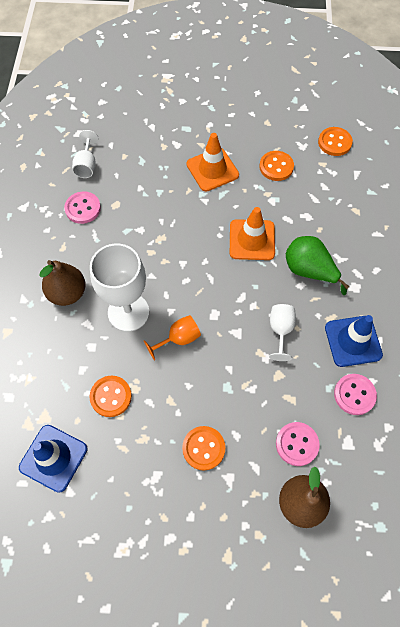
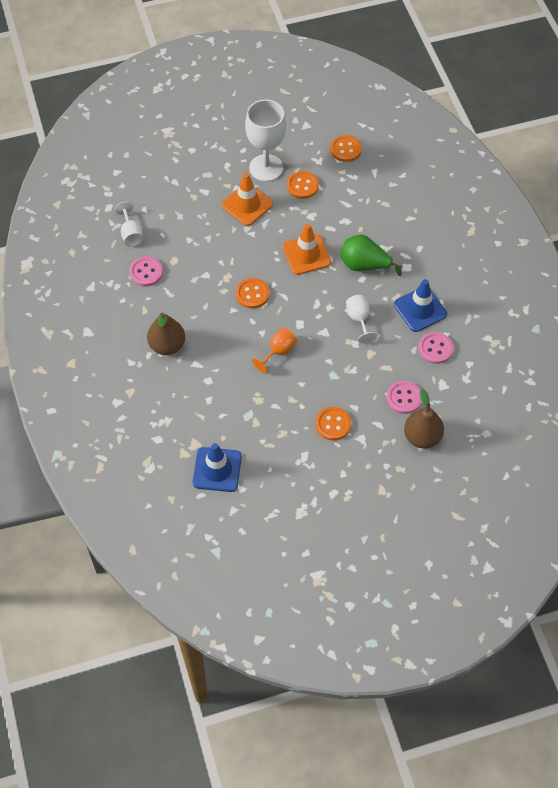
camera: 20 degrees left, 5 degrees down
white goblet [90,244,149,332] -> white goblet moved to [245,100,286,182]
orange button [90,376,132,417] -> orange button moved to [236,278,269,309]

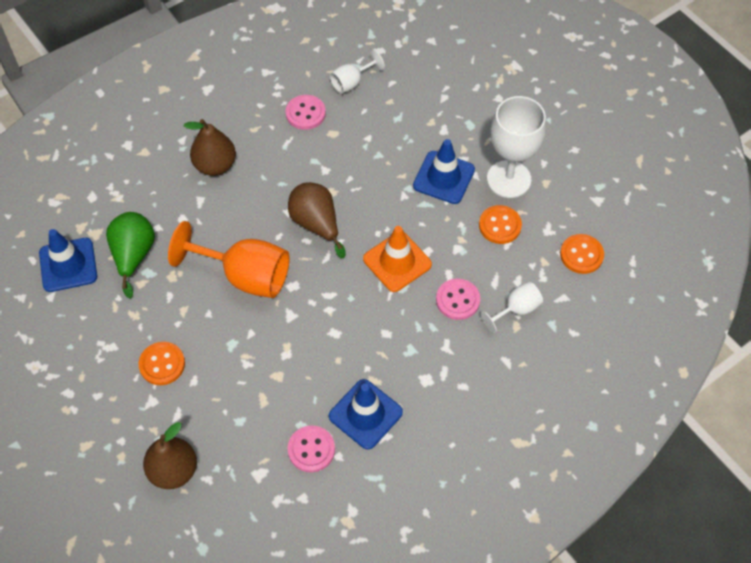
camera: 70 degrees right, 0 degrees up
orange traffic cone [221,173,273,226] -> blue traffic cone [413,139,475,204]
orange button [236,278,269,309] -> brown pear [288,182,346,258]
orange goblet [252,328,297,373] -> orange goblet [168,221,290,298], size x1.91
green pear [341,235,402,276] -> green pear moved to [106,212,155,299]
white goblet [346,295,377,343] -> white goblet moved to [481,282,543,333]
pink button [386,381,422,414] -> pink button moved to [436,279,480,320]

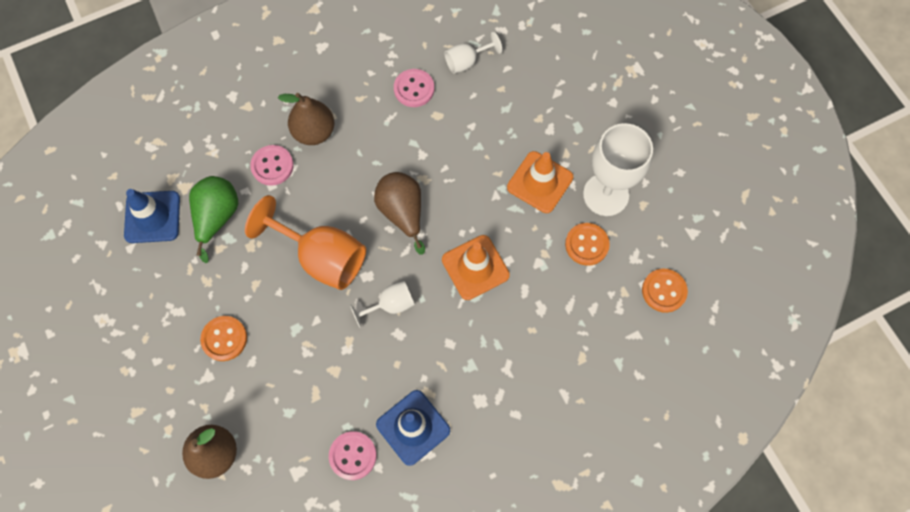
camera: 10 degrees right, 10 degrees up
blue traffic cone [413,139,475,204] -> orange traffic cone [507,151,573,213]
pink button [436,279,480,320] -> pink button moved to [250,145,294,186]
white goblet [481,282,543,333] -> white goblet moved to [350,281,415,328]

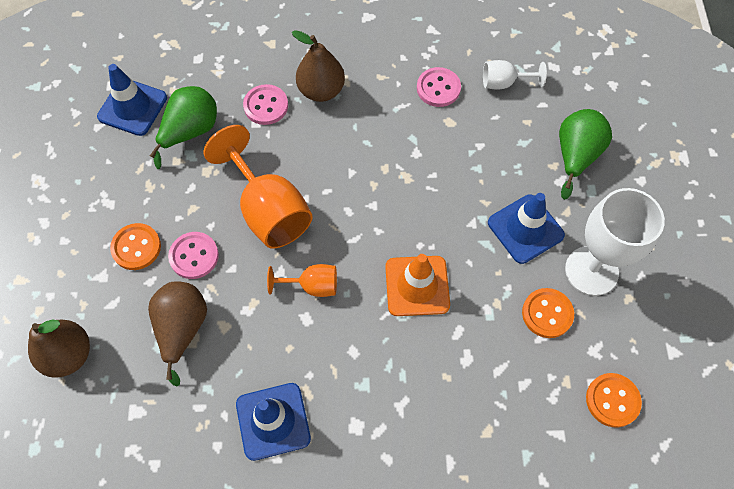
camera: 25 degrees right, 5 degrees down
pink button [329,431,377,480] -> pink button moved to [168,232,219,279]
white goblet [350,281,415,328] -> orange goblet [267,264,337,297]
brown pear [374,172,425,255] -> brown pear moved to [148,281,207,387]
orange traffic cone [507,151,573,213] -> blue traffic cone [488,193,565,264]
none -> green pear [559,109,612,200]

